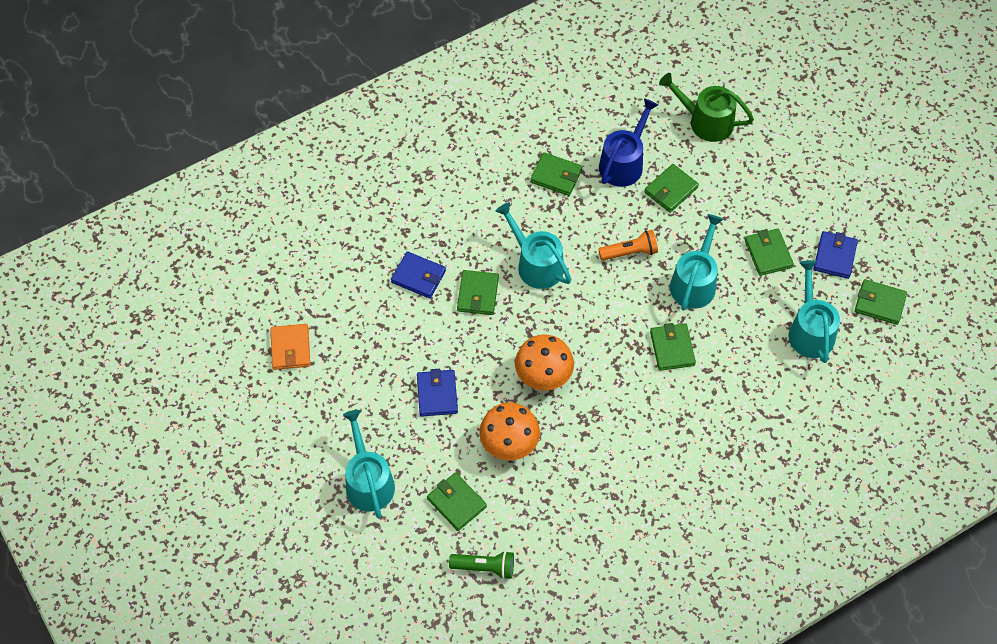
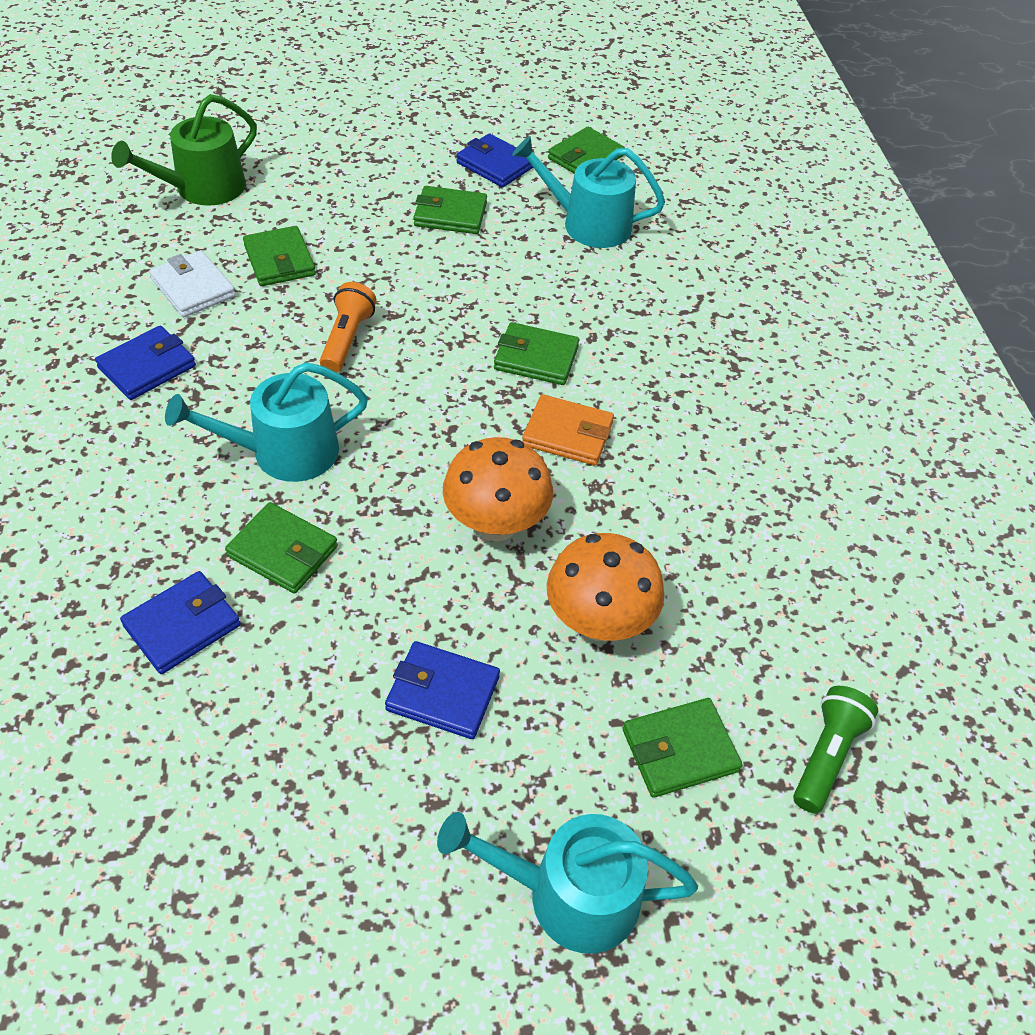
camera: 70 degrees left, 10 degrees down
orange wallet [270,324,310,370] -> orange wallet moved to [522,394,614,465]
green wallet [530,152,583,196] -> blue wallet [95,326,196,400]
blue watering can [599,98,658,187] -> white wallet [149,250,236,317]
turquoise watering can [670,214,724,311] -> none

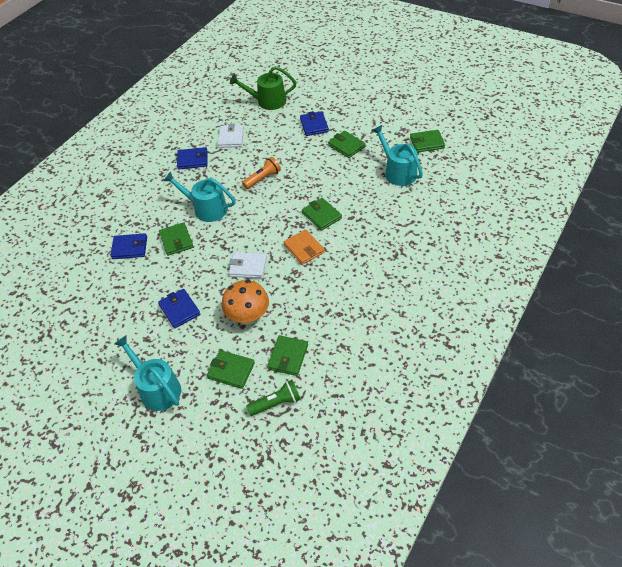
camera: 45 degrees right, 0 degrees up
green wallet [243,226,316,286] -> green wallet moved to [267,335,308,376]
orange mushroom [443,437,553,541] -> white wallet [229,252,267,278]
blue wallet [456,133,533,188] -> blue wallet moved to [300,111,329,136]

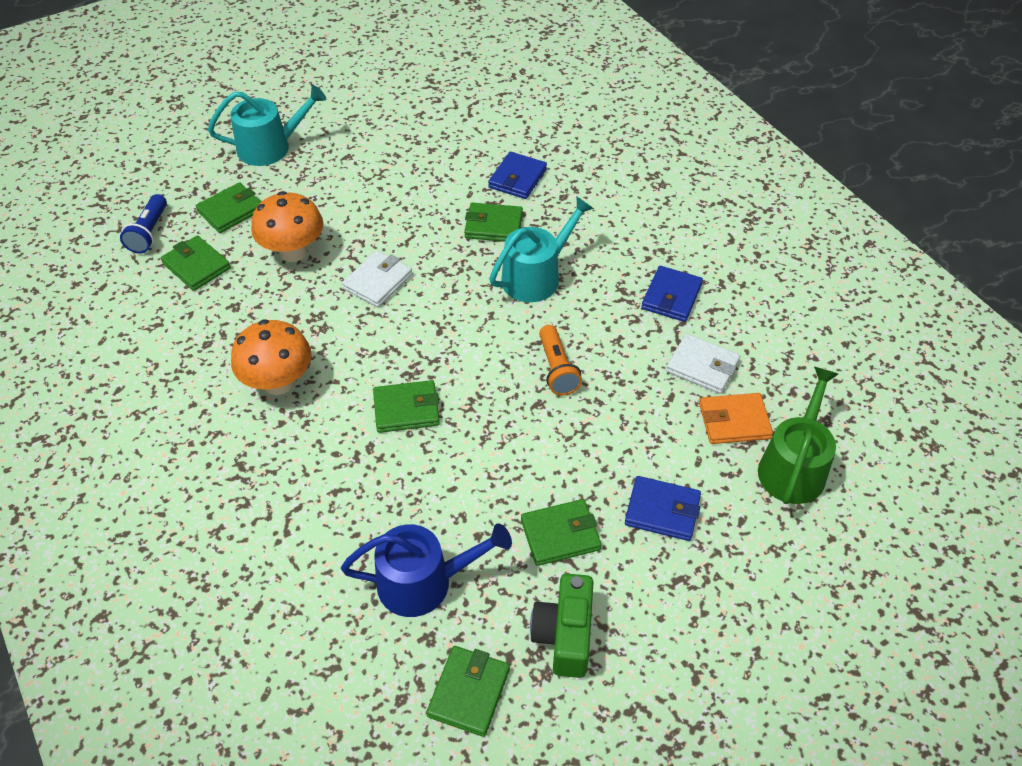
camera: 115 degrees right, 0 degrees up
blue wallet [158,289,200,328] -> none
green flashlight [246,380,301,416] -> blue flashlight [120,194,167,253]
orange wallet [284,230,325,265] -> orange wallet moved to [699,393,773,444]
turquoise watering can [372,125,423,186] -> blue watering can [341,523,512,617]
none -> orange mushroom [231,319,312,395]
none -> green camera [530,573,594,678]

